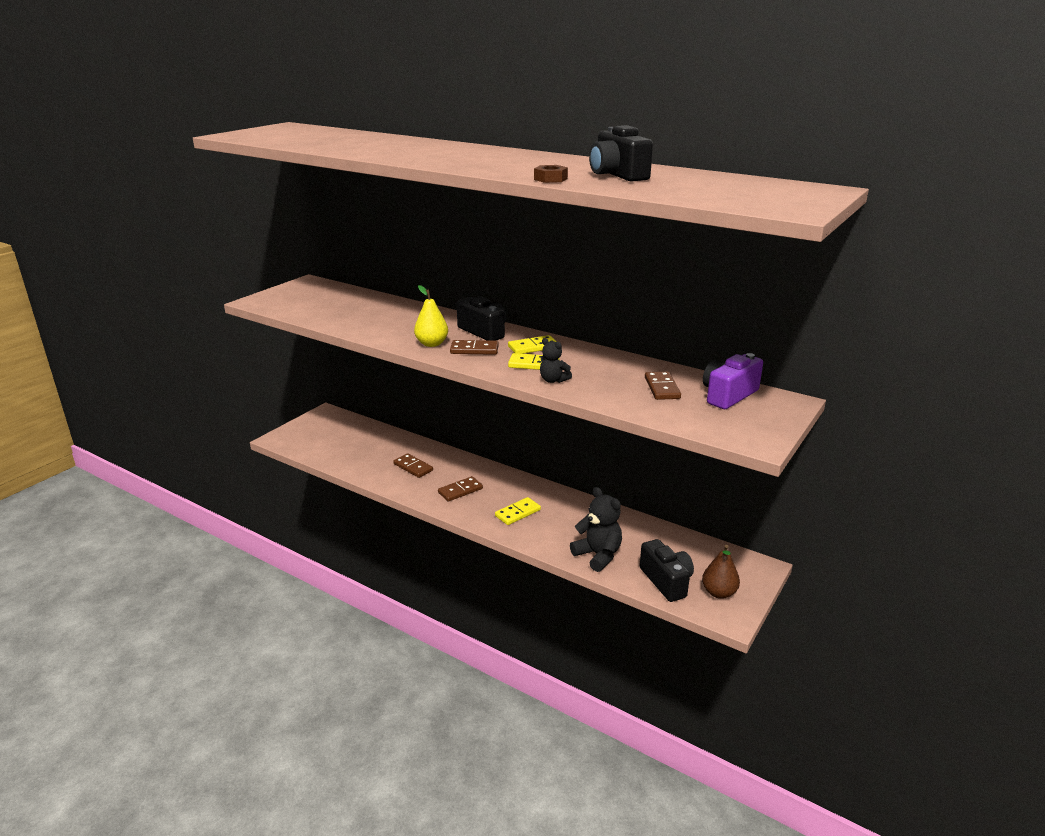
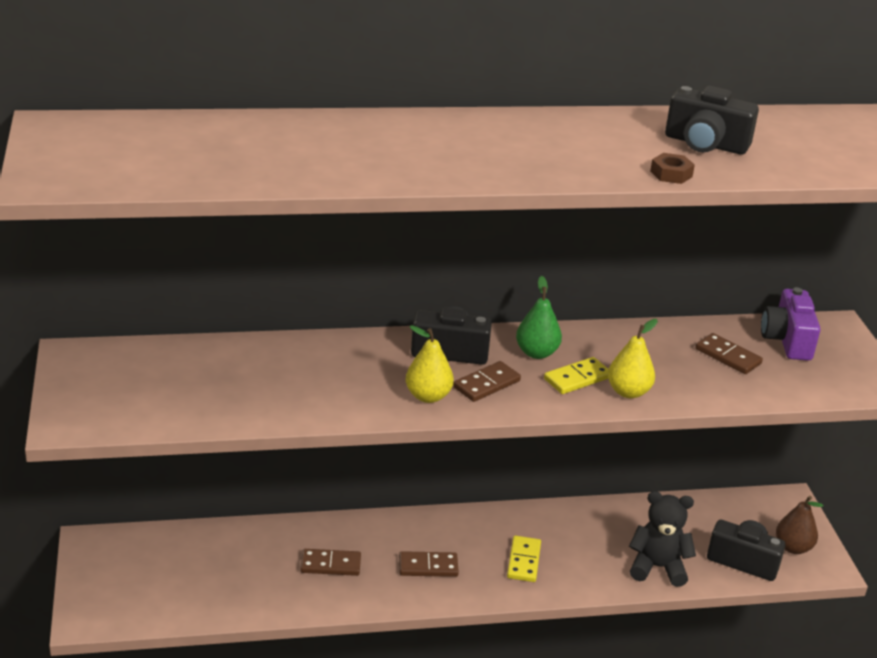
camera: 45 degrees left, 5 degrees up
brown domino [438,476,483,502] -> brown domino turned 75 degrees clockwise [399,551,459,577]
yellow domino [508,335,557,354] -> green pear [516,276,562,359]
black teddy bear [540,338,572,383] -> yellow pear [608,319,658,398]

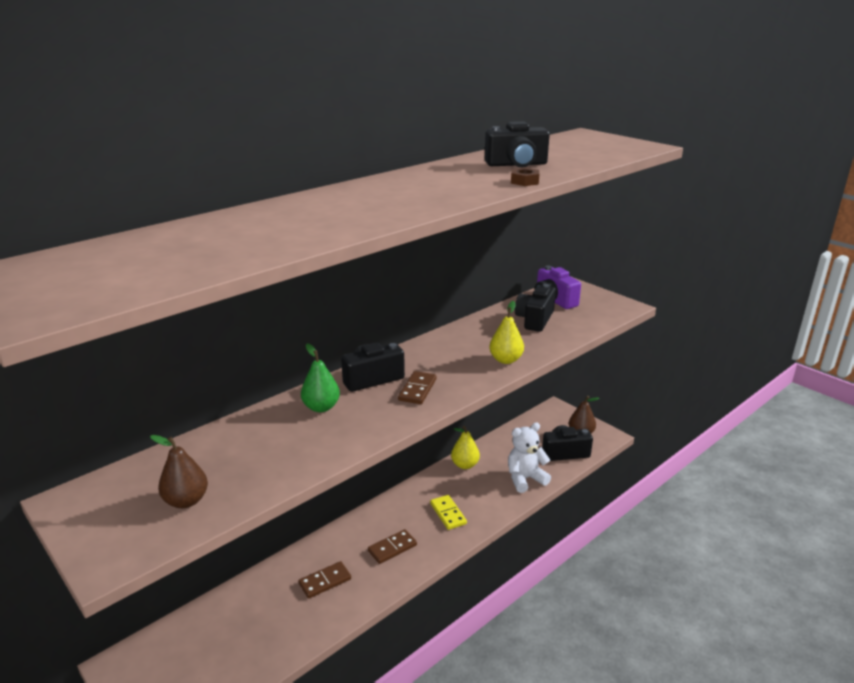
camera: 30 degrees left, 5 degrees down
yellow pear [406,325,454,403] -> yellow pear moved to [451,426,480,469]
green pear [516,276,562,359] -> green pear moved to [301,343,340,412]
yellow domino [544,357,608,394] -> none
black teddy bear [629,491,696,587] -> white teddy bear [508,422,551,493]
brown domino [696,333,763,374] -> black camera [515,284,556,332]
none -> brown pear [150,435,208,508]

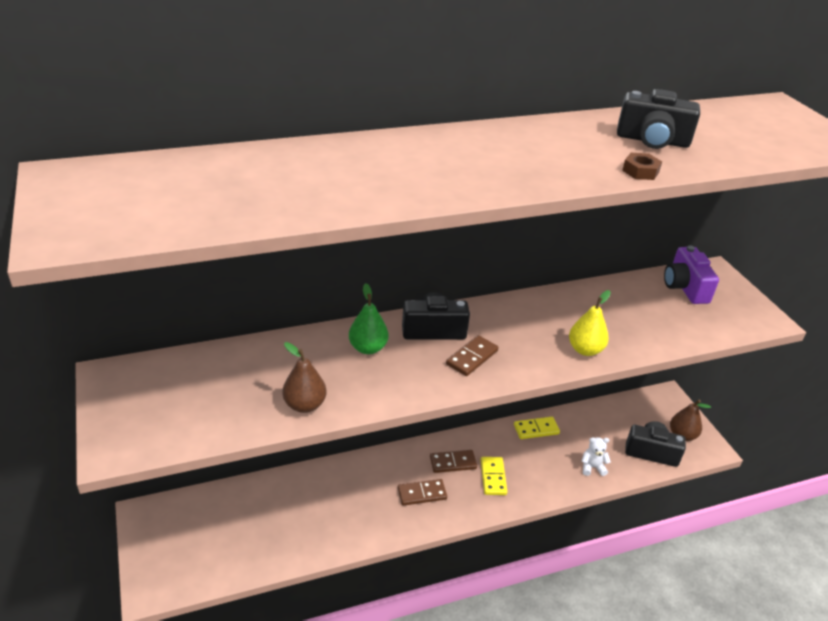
camera: 20 degrees right, 10 degrees up
brown pear [150,435,208,508] -> brown pear moved to [282,342,327,413]
brown domino [299,561,351,599] -> brown domino moved to [430,450,477,473]
yellow pear [451,426,480,469] -> yellow domino [514,417,560,439]
white teddy bear [508,422,551,493] -> white teddy bear [581,437,611,476], size x0.58
black camera [515,284,556,332] -> none

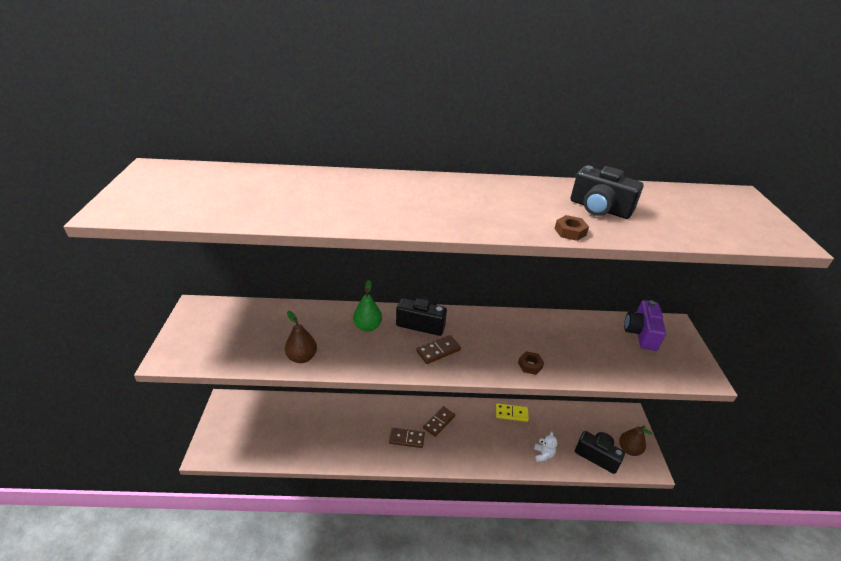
camera: 20 degrees right, 0 degrees up
brown domino [430,450,477,473] -> brown domino turned 60 degrees counterclockwise [423,406,455,437]
yellow domino [481,457,507,495] -> none
yellow pear [569,290,611,356] -> brown nut [518,351,544,375]
white teddy bear [581,437,611,476] -> white teddy bear turned 75 degrees clockwise [534,431,557,462]

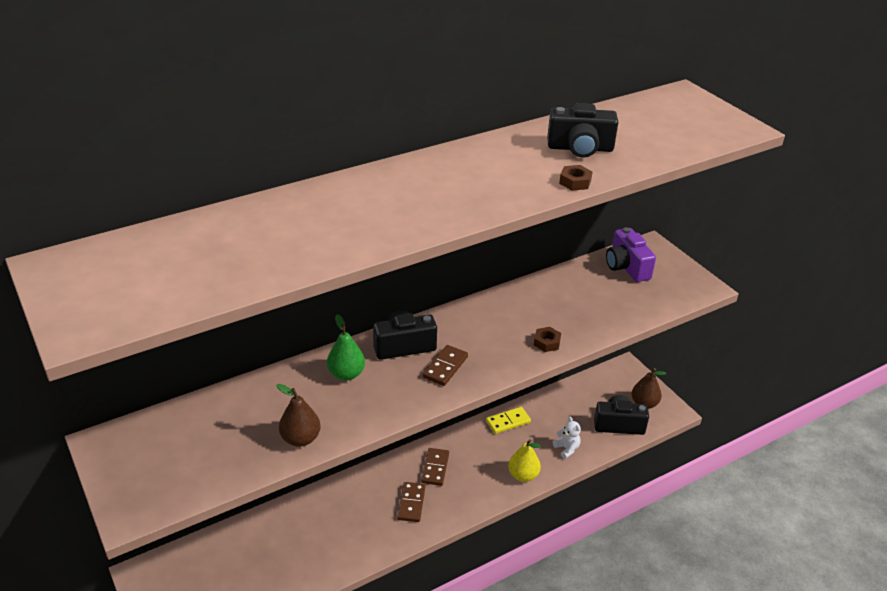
camera: 30 degrees left, 0 degrees up
brown domino [389,428,425,448] -> brown domino turned 60 degrees counterclockwise [397,482,425,522]
none -> yellow pear [508,439,541,482]

